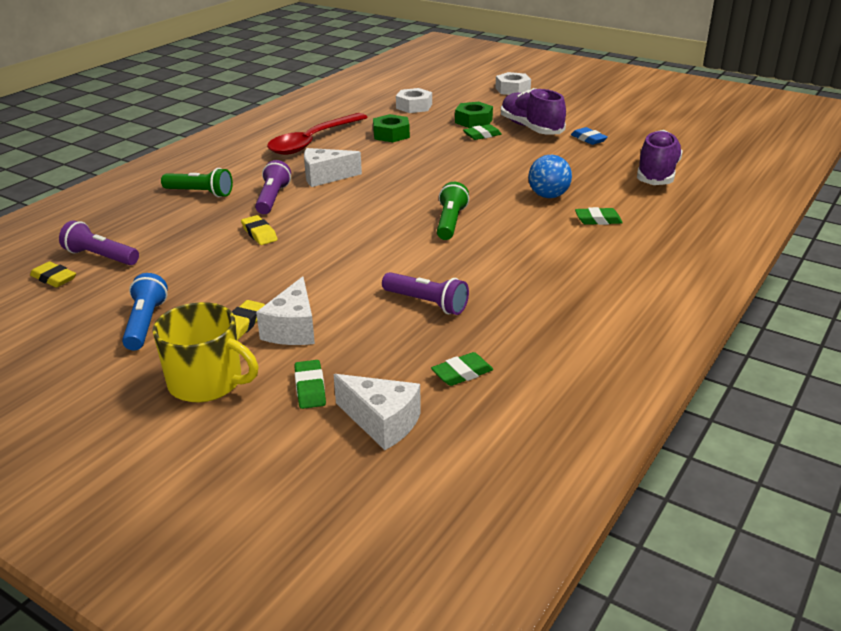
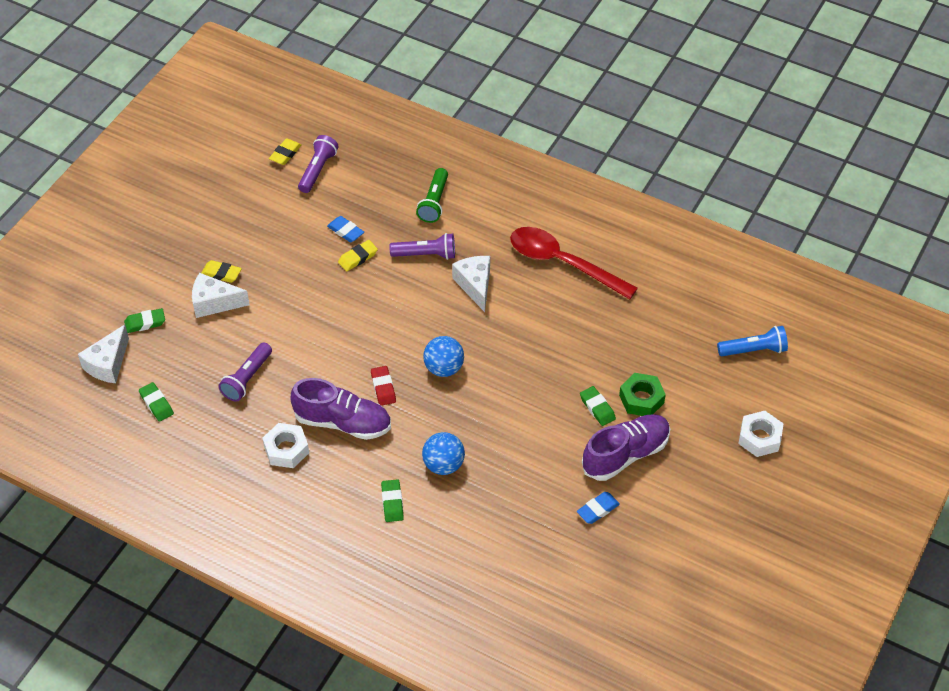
camera: 85 degrees right, 20 degrees up
blue flashlight [122,273,168,351] -> blue flashlight moved to [717,326,788,356]
yellow mug [152,302,259,402] -> none
green nut [373,114,410,142] -> none
white nut [396,88,432,113] -> white nut moved to [263,423,309,468]
green flashlight [437,182,469,240] -> red eraser [371,366,396,406]
purple shoe [637,130,683,185] -> purple shoe moved to [290,378,391,440]
none -> blue eraser [327,216,364,242]
none -> blue ball [423,336,464,377]

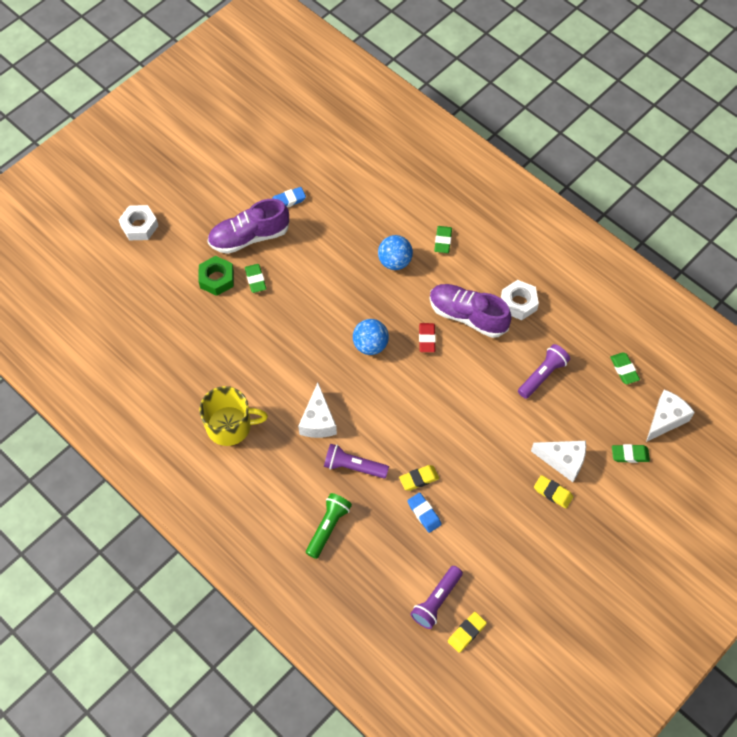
camera: 165 degrees left, 10 degrees up
red spoon [510,227,638,299] -> yellow mug [199,386,268,446]
blue flashlight [717,326,788,356] -> none

